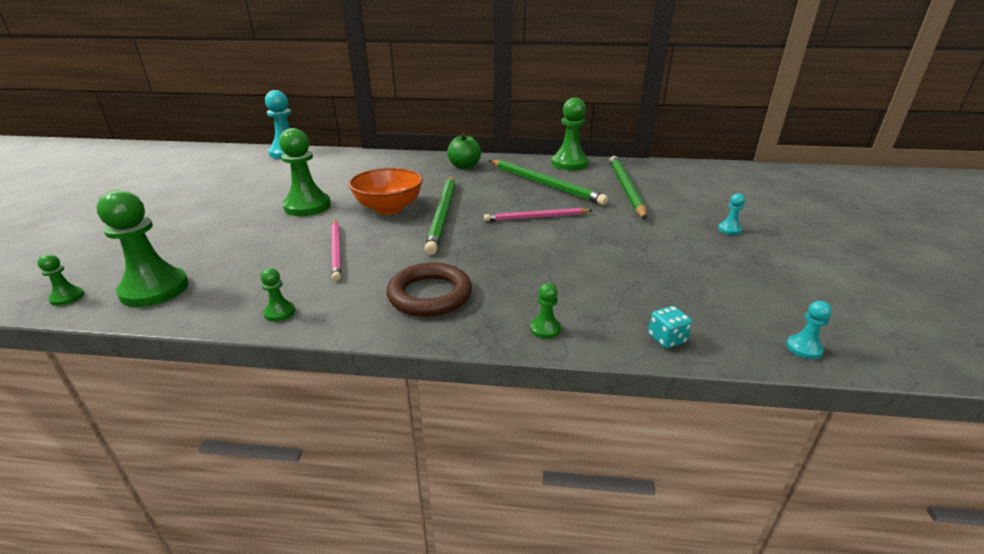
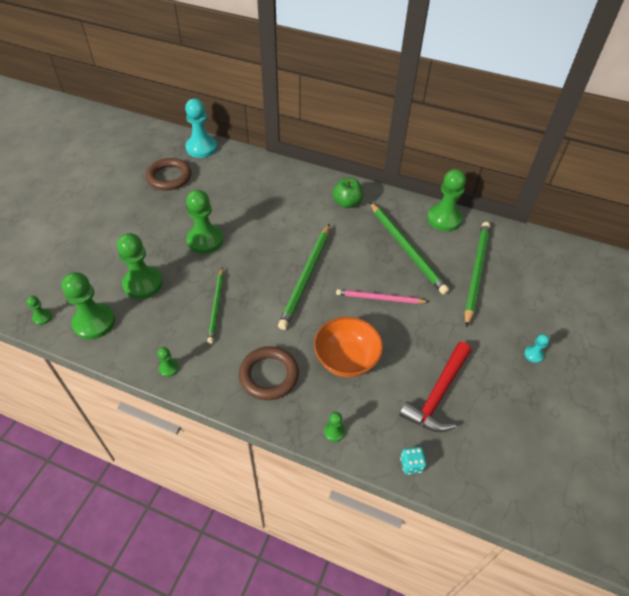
camera: 15 degrees right, 20 degrees up
pink pencil [332,220,341,281] -> green pencil [207,268,224,344]
orange bowl [348,168,423,214] -> orange bowl moved to [314,317,383,377]
turquoise pawn [786,301,832,359] -> none
none -> green pawn [117,233,163,299]
none -> brown ring [146,158,191,190]
none -> red hammer [399,342,471,432]

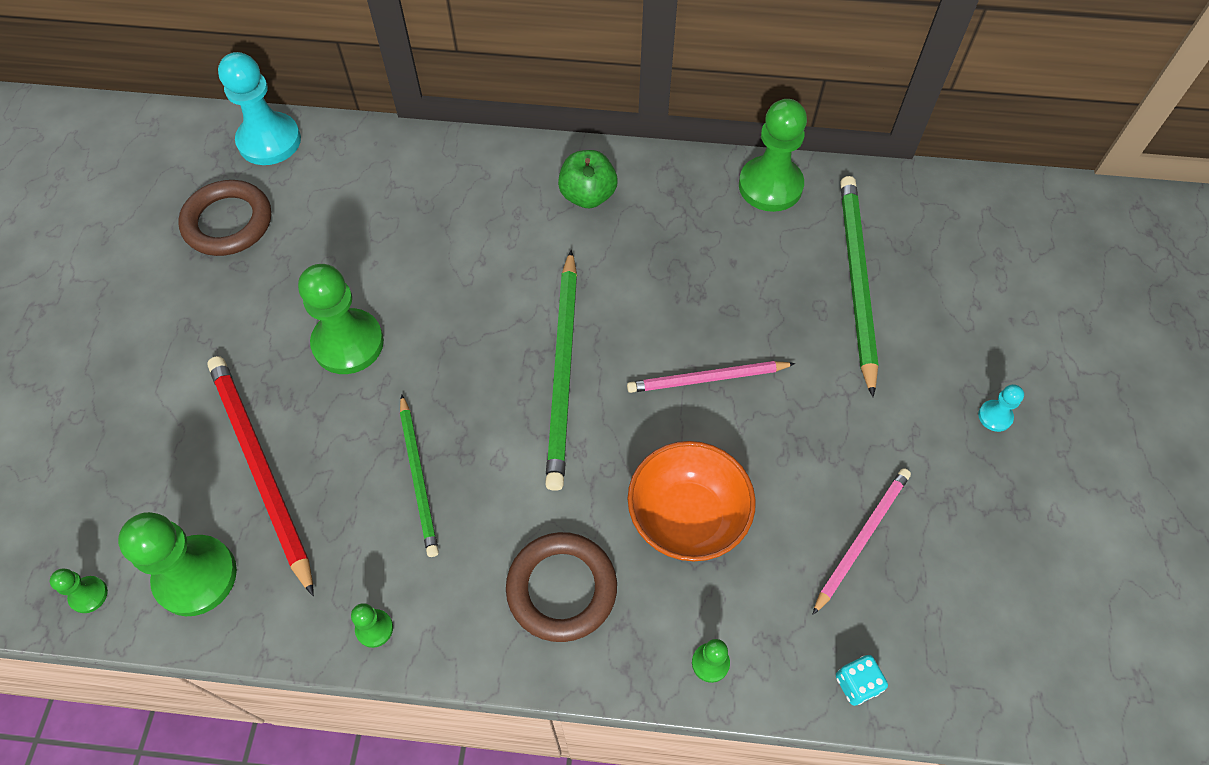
camera: 15 degrees left, 10 degrees up
green pawn [117,233,163,299] -> red pencil [207,356,314,596]
green pencil [370,202,449,295] -> none
red hammer [399,342,471,432] -> pink pencil [812,468,911,615]

